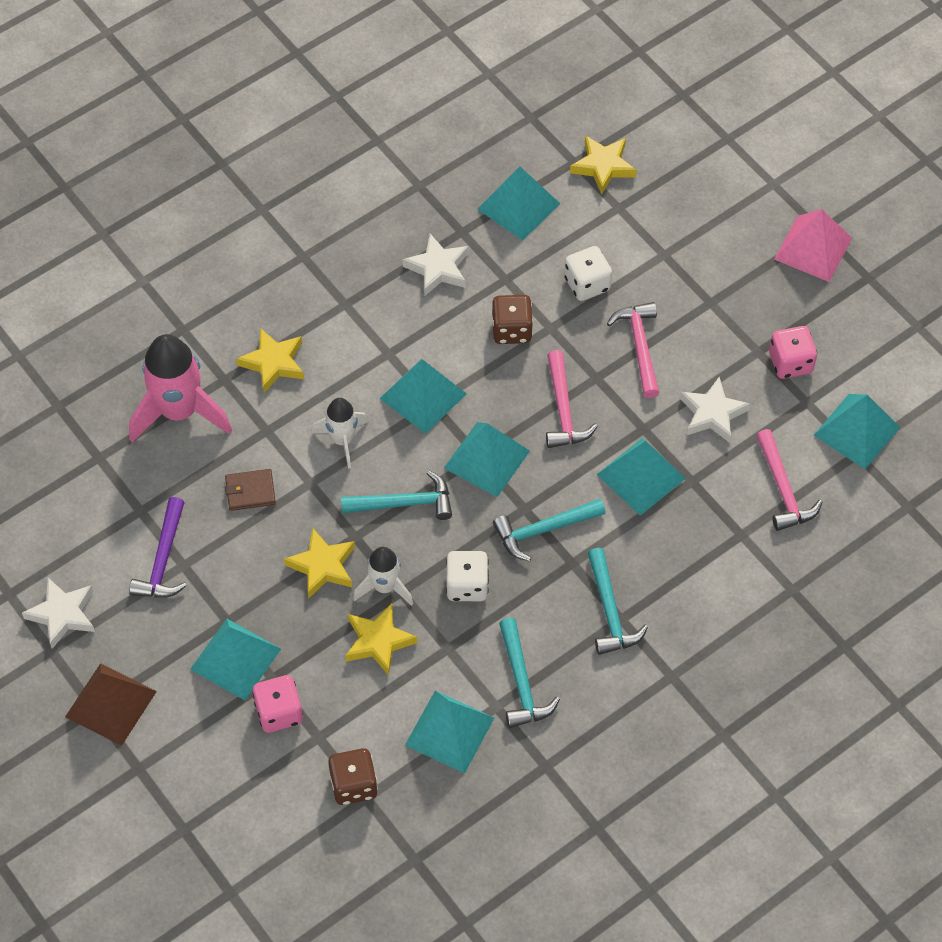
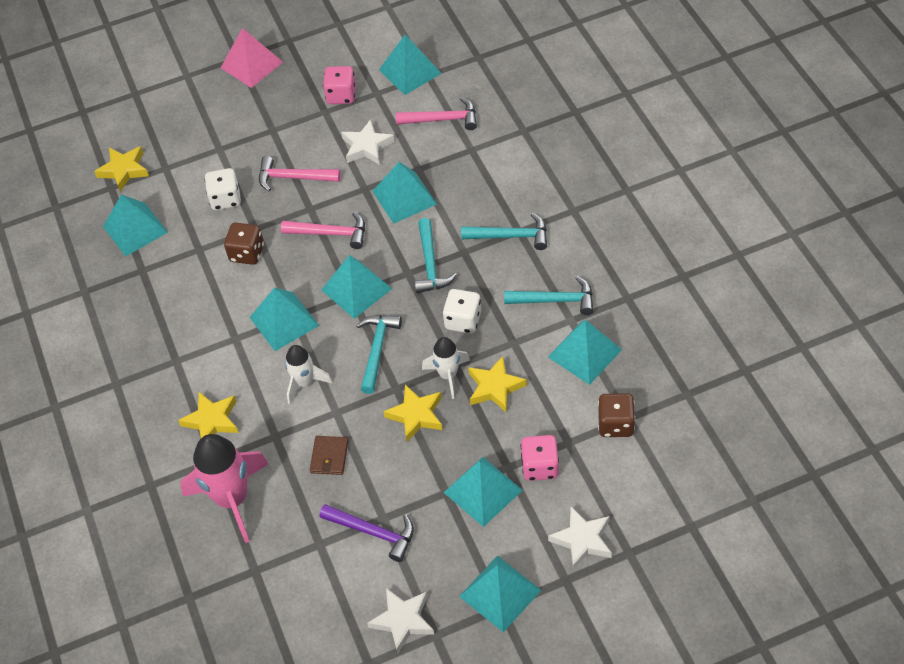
camera: 70 degrees left, 5 degrees down
brown pyramid [65,663,157,746] -> turquoise pyramid [459,556,541,632]
white star [402,234,469,296] -> white star moved to [548,507,612,570]

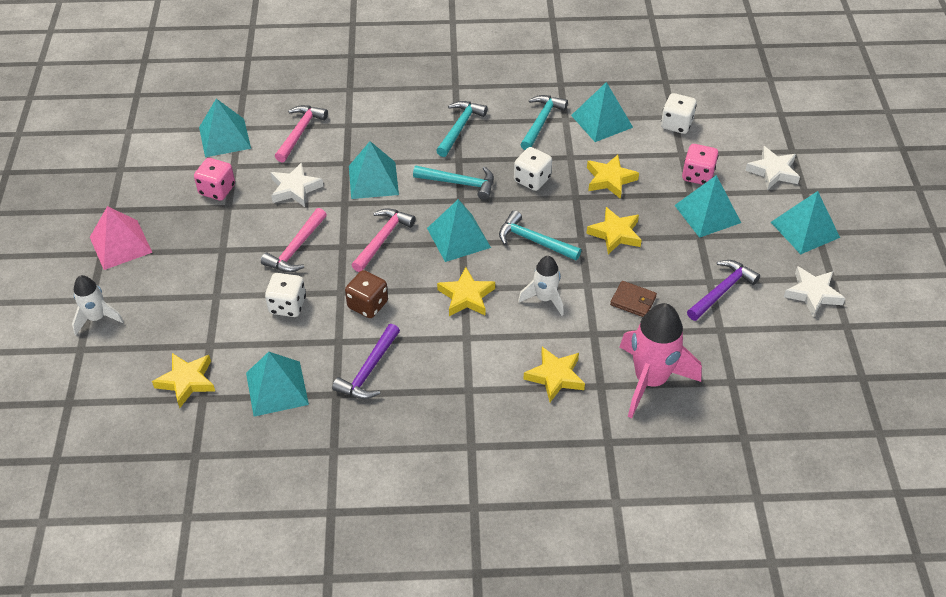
camera: 75 degrees left, 5 degrees down
turquoise pyramid [250,288,319,351] -> yellow star [437,267,495,316]
white rocket [422,337,470,399] -> white rocket moved to [72,275,124,335]
brown dice [598,393,635,437] -> white dice [661,93,697,134]
none -> purple hammer [332,324,400,399]

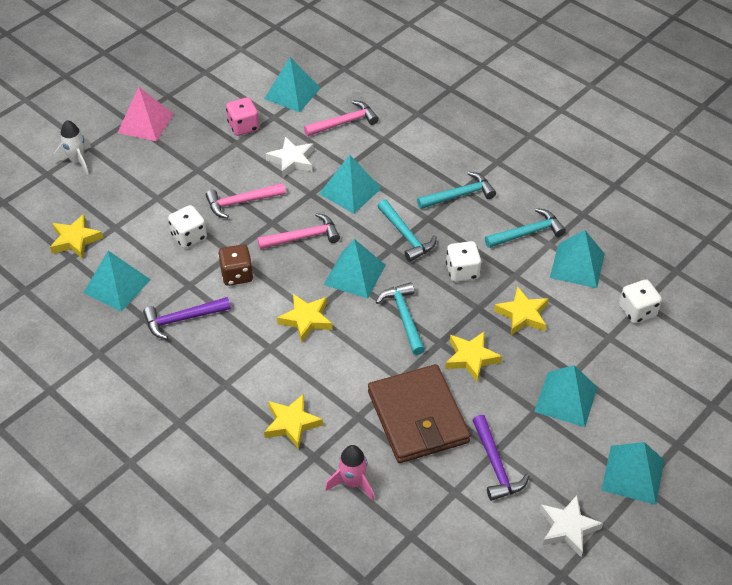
camera: 45 degrees right, 0 degrees up
white rocket [518,256,564,316] -> none
brown wallet [610,281,657,317] -> brown wallet [368,364,471,463], size x2.39
pink rocket [620,303,702,418] -> pink rocket [325,445,374,501], size x0.57
pink dice [682,144,719,185] -> none
purple hammer [687,260,760,321] -> purple hammer turned 75 degrees clockwise [472,415,529,501]
white star [745,146,800,190] -> none

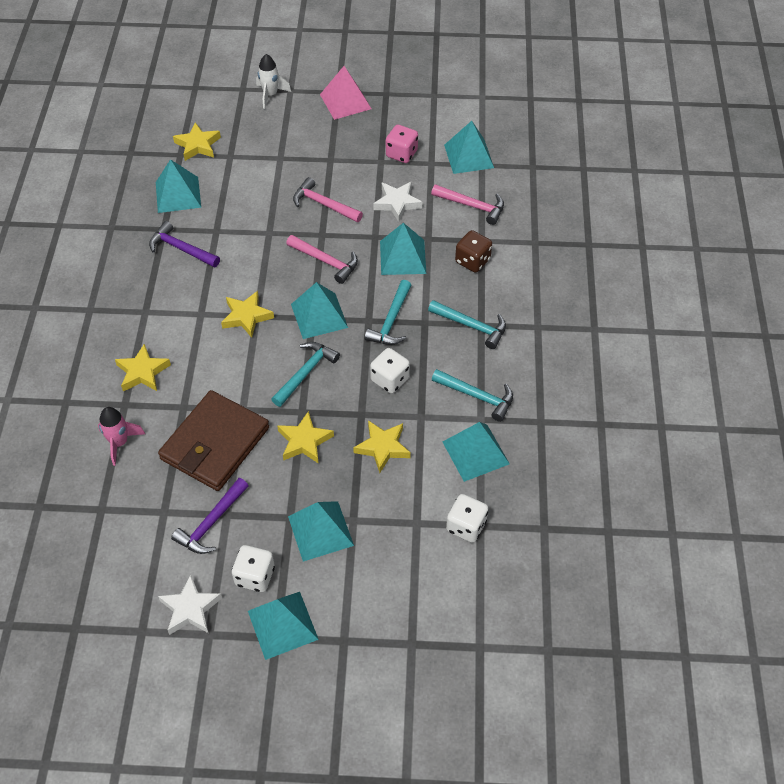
camera: 50 degrees right, 5 degrees up
white dice [168,205,207,248] -> white dice moved to [232,545,275,592]
brown dice [218,244,253,286] -> brown dice moved to [455,230,492,273]

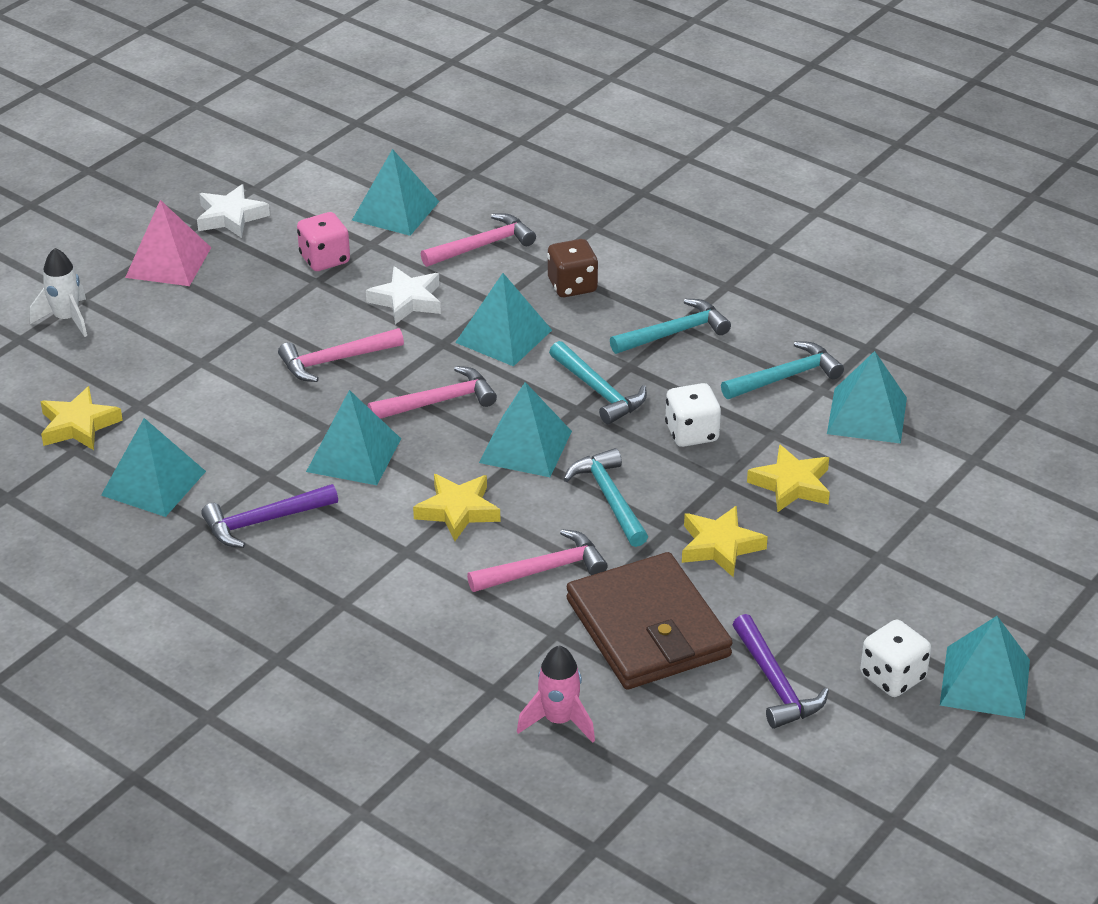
camera: 55 degrees left, 15 degrees down
yellow star [115,344,171,391] -> none
white star [158,574,222,635] -> white star moved to [197,184,270,238]
turquoise pyramid [288,501,354,561] -> turquoise pyramid moved to [306,390,401,485]
white dice [446,494,488,543] -> none
none -> pink hammer [467,529,608,592]

